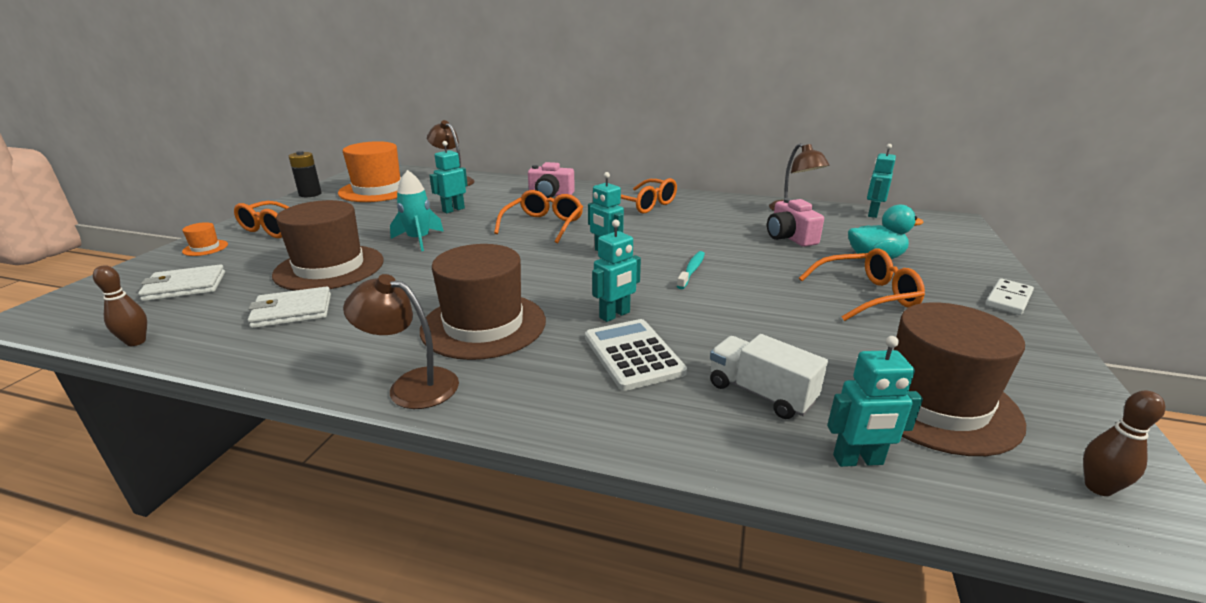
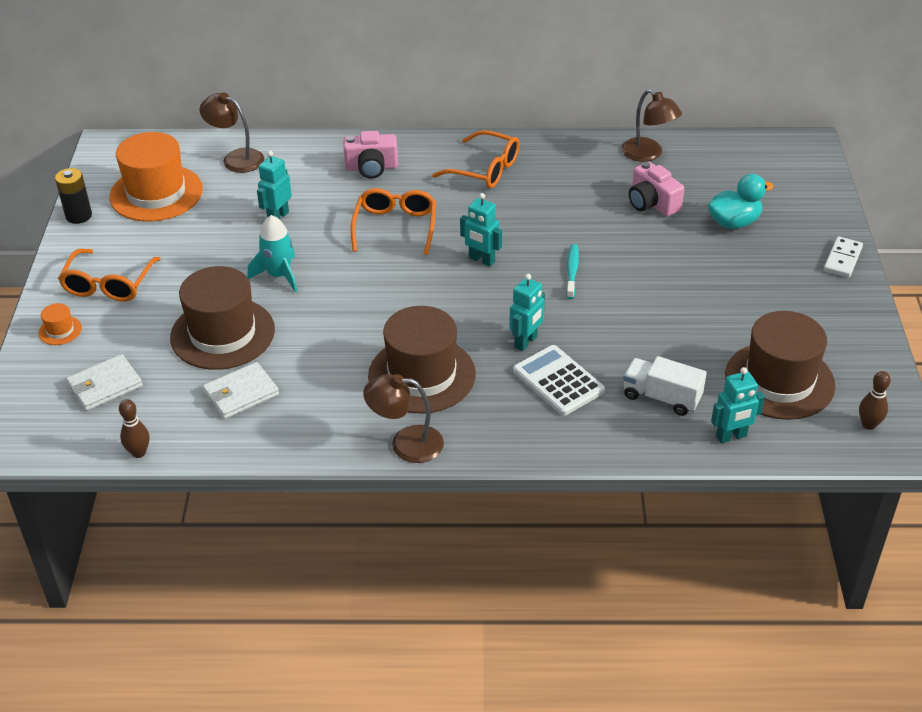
camera: 15 degrees left, 15 degrees up
orange glasses [799,249,925,321] -> none
turquoise robot [867,144,896,218] -> none

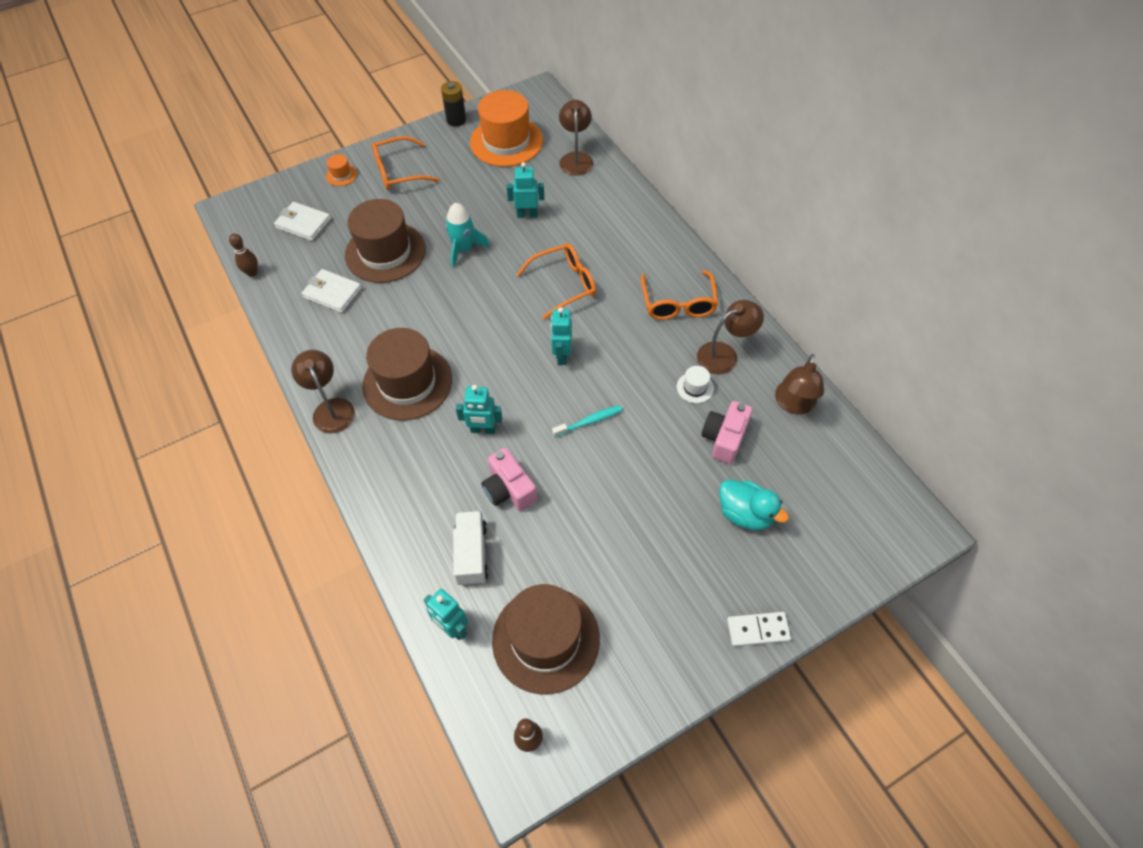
camera: 60 degrees right, 15 degrees up
pink camera [343,131,398,179] -> pink camera moved to [481,448,537,511]
white calculator [513,345,605,416] -> none
none -> white hat [677,366,714,403]
none -> brown lamp [697,300,764,374]

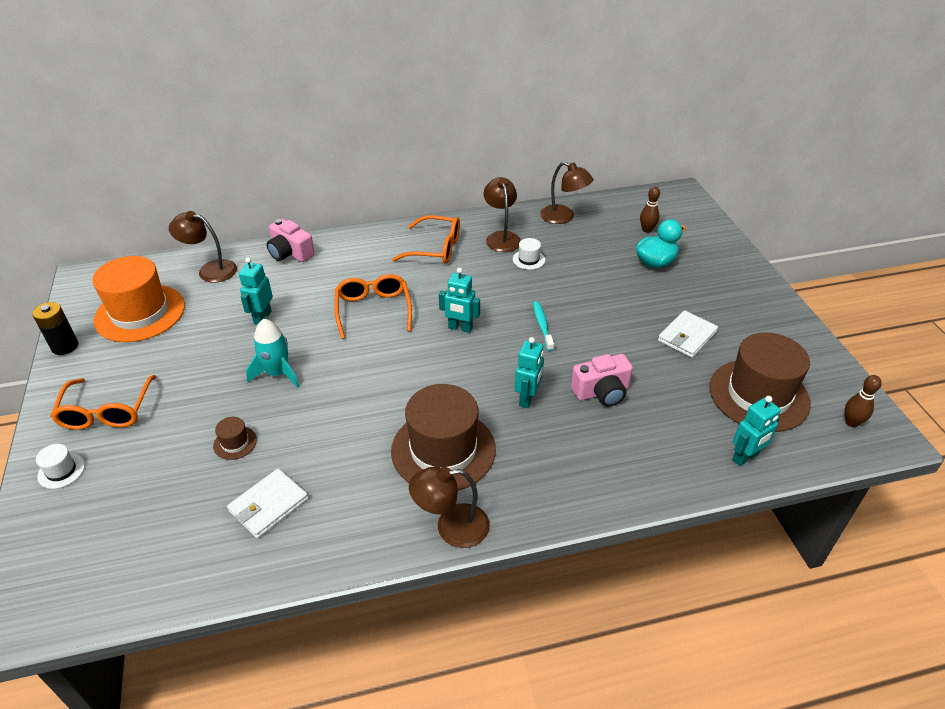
camera: 75 degrees left, 15 degrees down
brown bowling pin [229,233,258,277] -> brown bowling pin moved to [640,186,660,233]
white wallet [274,202,331,241] -> white wallet moved to [658,310,718,358]
orange hat [326,154,357,186] -> white hat [36,444,85,489]
brown hat [345,199,426,283] -> brown hat [213,417,257,460], size x0.41
white truck [453,511,488,586] -> none
pink camera [701,401,752,464] -> pink camera moved to [267,219,315,262]
white domino [727,612,791,647] -> none

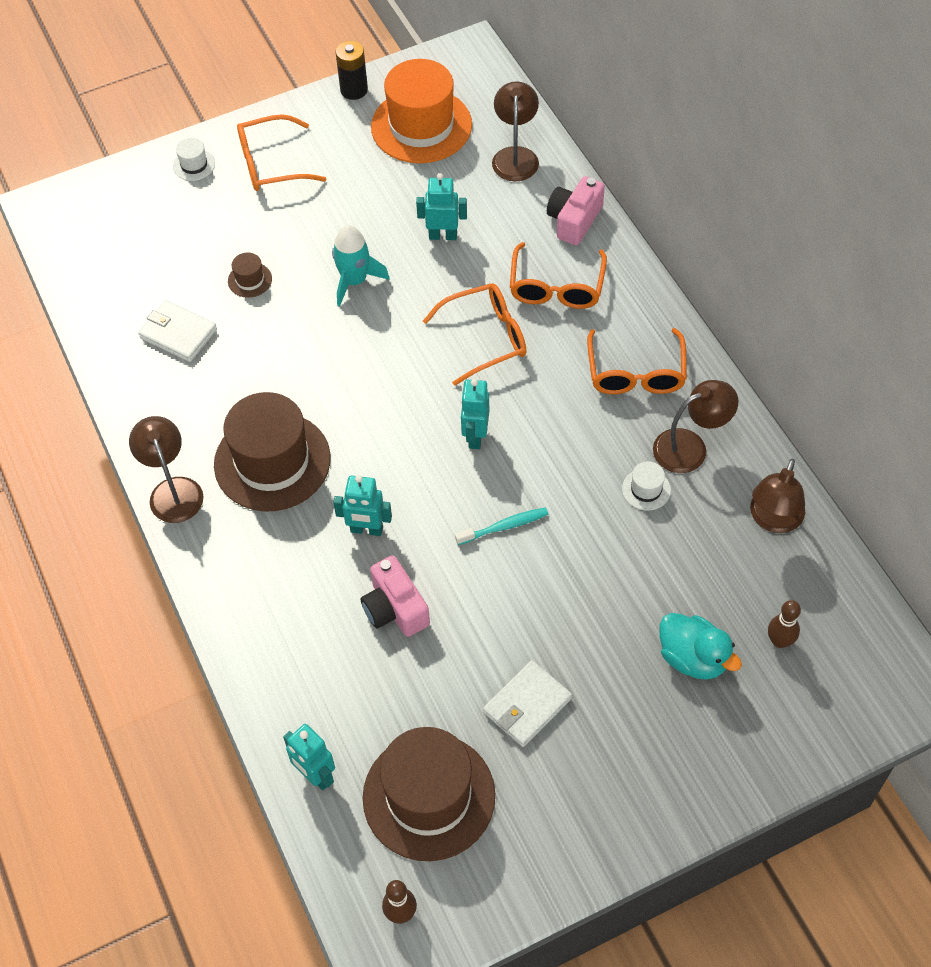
camera: 80 degrees right, 15 degrees up
white wallet [658,310,718,358] -> white wallet turned 75 degrees counterclockwise [483,660,572,747]
none -> orange glasses [510,242,607,309]

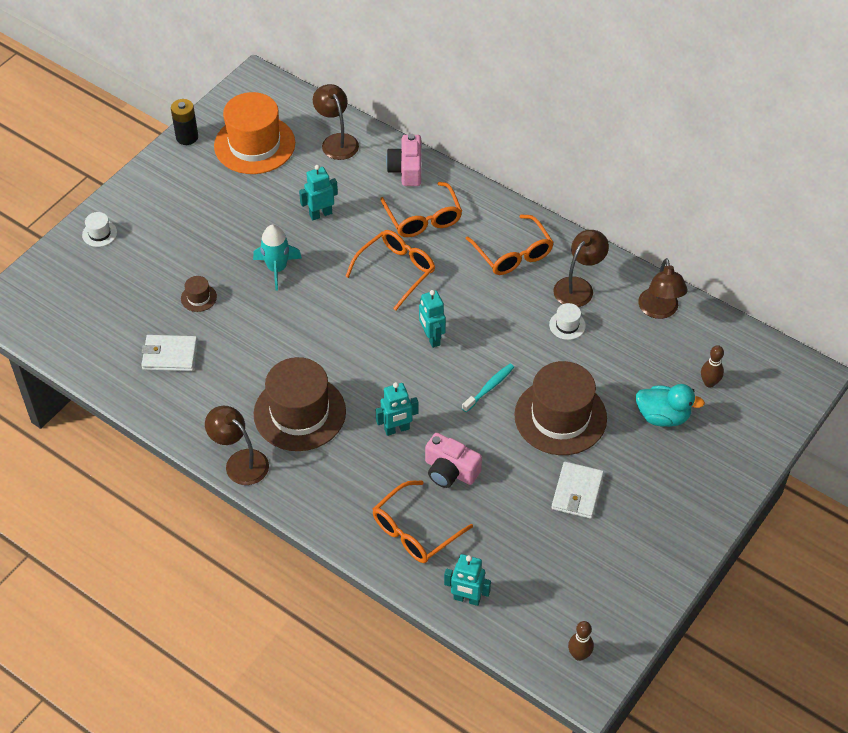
camera: 30 degrees left, 5 degrees down
orange glasses [237,114,326,191] -> orange glasses moved to [373,481,473,563]
brown hat [363,727,495,861] -> brown hat moved to [514,361,607,455]

